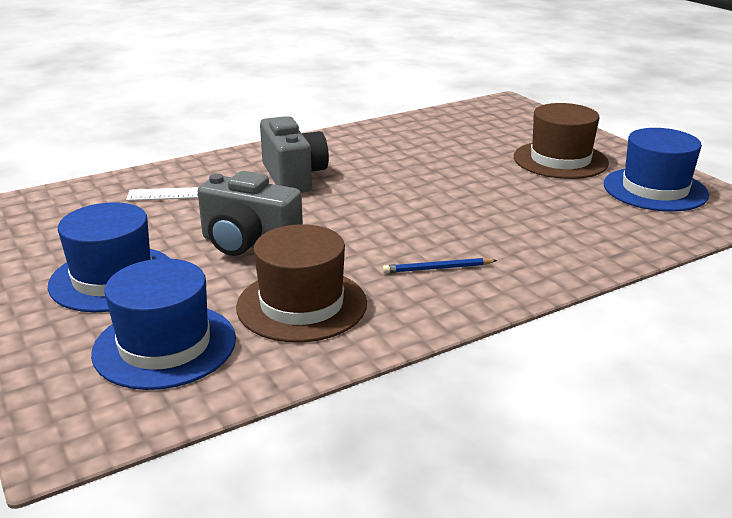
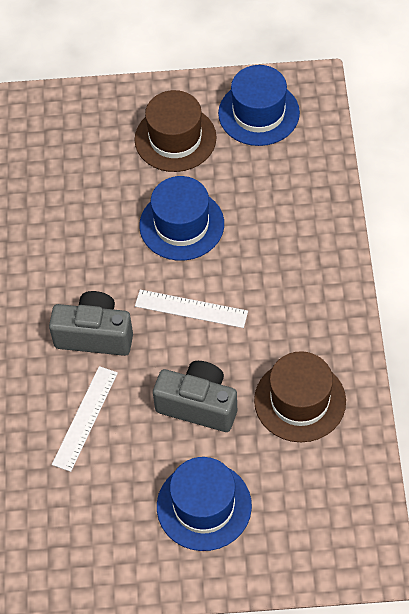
camera: 60 degrees left, 30 degrees up
blue hat [91,259,236,390] -> blue hat moved to [139,176,224,261]
grey camera [198,171,303,256] -> grey camera turned 120 degrees counterclockwise [153,361,237,432]
blue pencil [383,258,498,273] -> none
none -> white ruler [135,290,248,328]

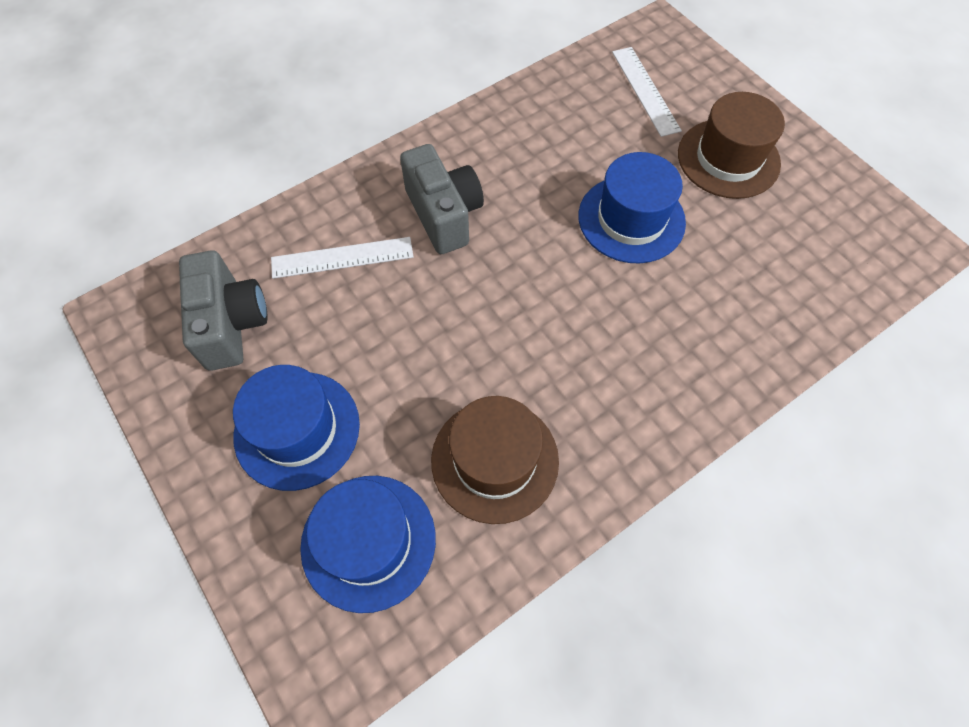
camera: 55 degrees right, 5 degrees up
white ruler [135,290,248,328] -> white ruler moved to [612,47,682,137]
grey camera [153,361,237,432] -> grey camera moved to [179,250,268,371]
blue hat [218,65,300,146] -> blue hat moved to [300,476,436,613]

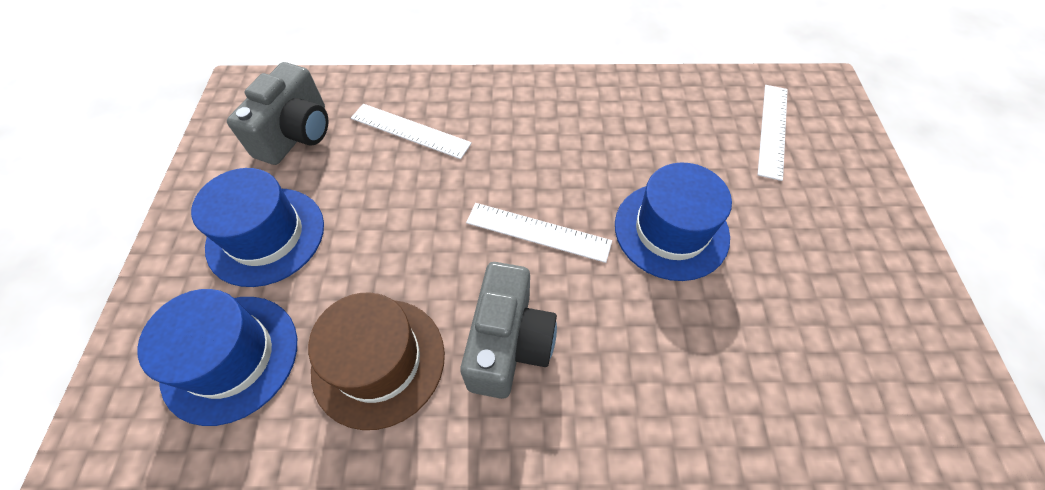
camera: 35 degrees right, 5 degrees down
grey camera [400,144,484,254] -> grey camera moved to [460,262,557,399]
brown hat [678,92,785,199] -> none
none -> white ruler [466,203,612,263]

